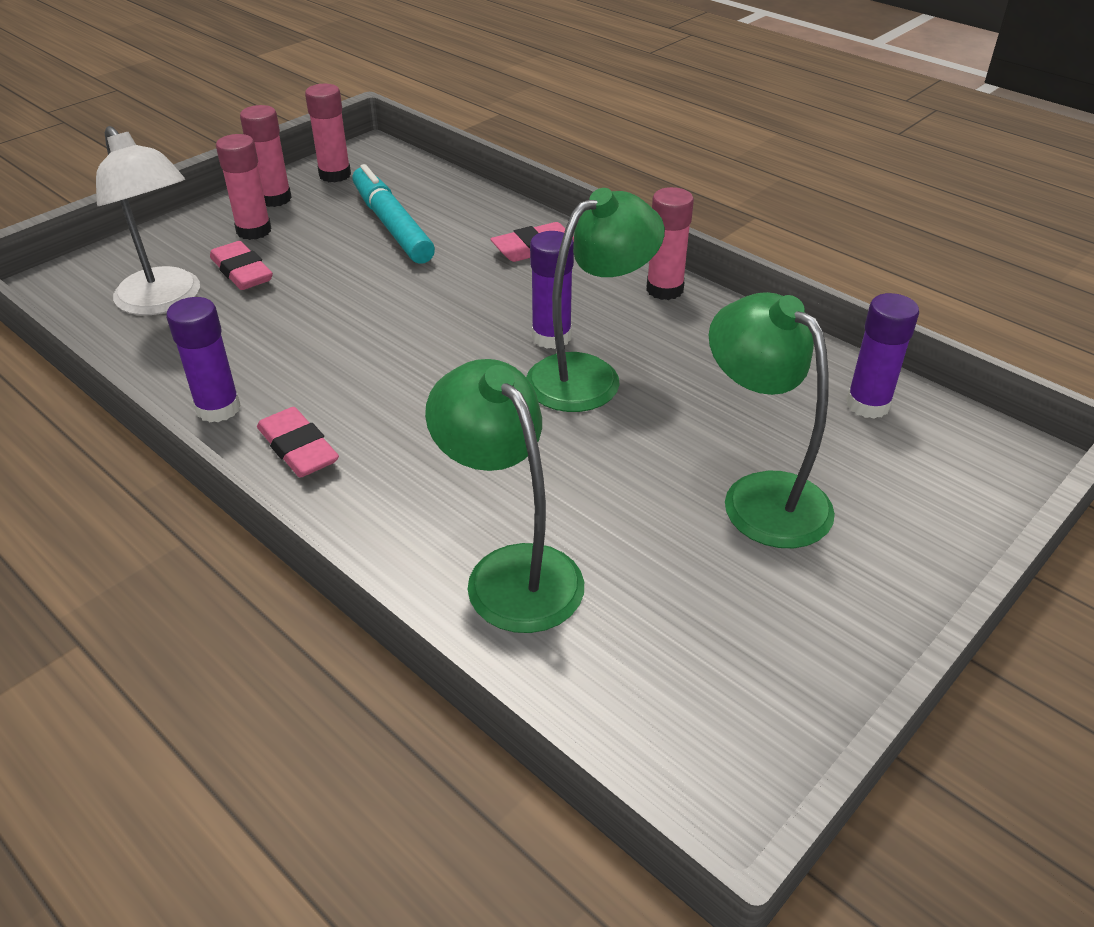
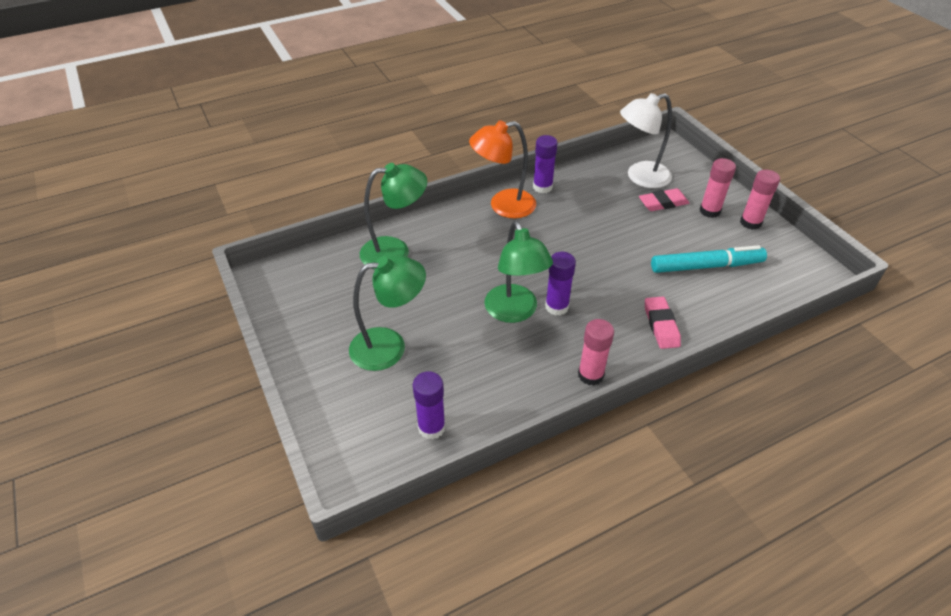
camera: 110 degrees right, 5 degrees up
pink eraser [257,407,339,478] -> orange lamp [469,120,536,218]
pink glue stick [305,84,351,182] -> none

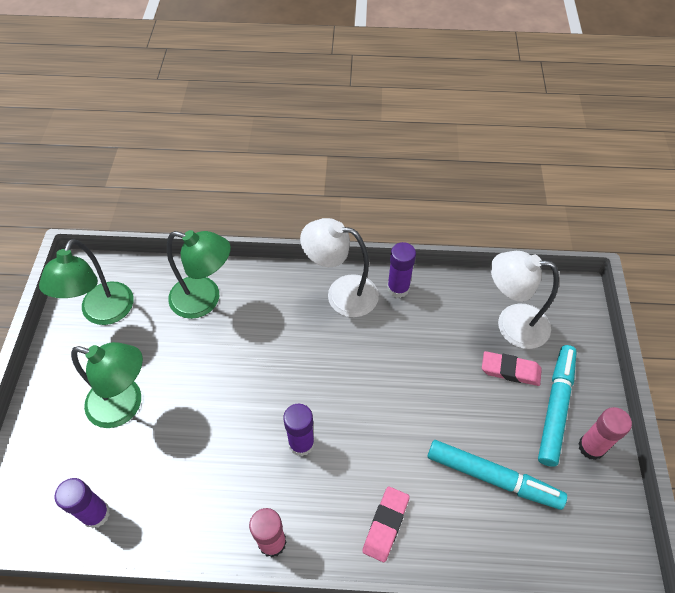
camera: 30 degrees right, 10 degrees up
orange lamp [469,120,536,218] -> white lamp [300,218,379,317]
green lamp [484,221,553,323] -> green lamp moved to [39,239,134,325]
pink glue stick [700,158,736,218] -> turquoise marker [538,345,577,467]

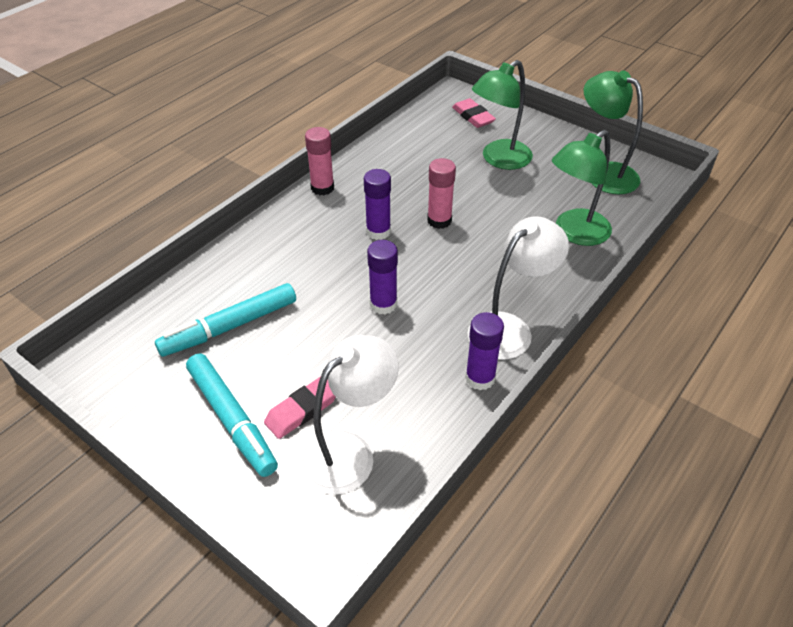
camera: 125 degrees right, 10 degrees down
purple glue stick [55,478,110,528] -> purple glue stick moved to [367,240,398,315]
pink eraser [362,486,410,562] -> pink eraser moved to [452,98,496,128]
pink glue stick [578,407,632,460] -> pink glue stick moved to [427,158,456,229]

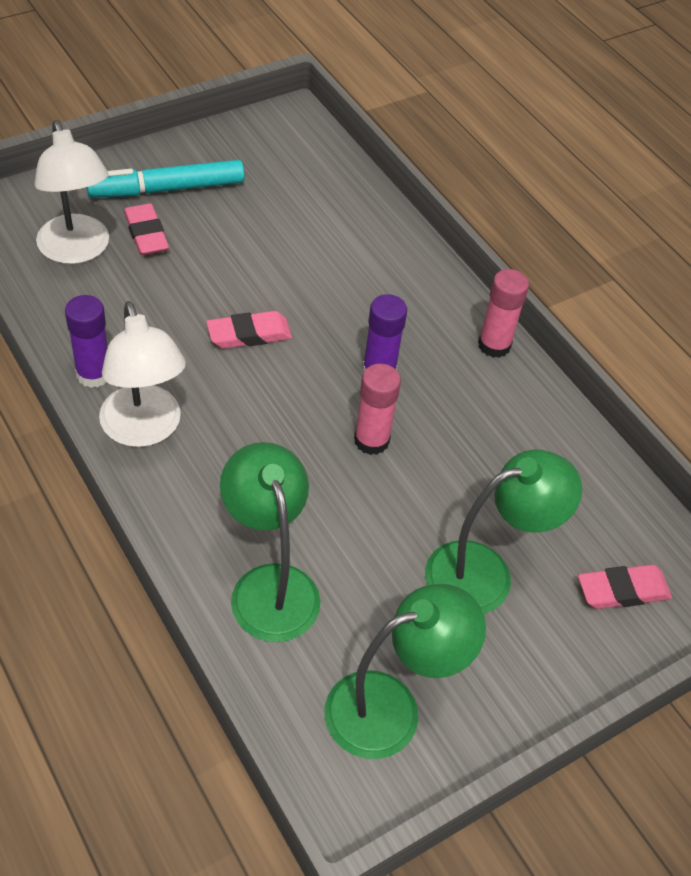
camera: 105 degrees right, 5 degrees up
turquoise marker [155,283,296,357] -> none
purple glue stick [367,240,398,315] -> pink eraser [206,311,292,349]
green lamp [472,60,533,170] -> green lamp turned 90 degrees clockwise [425,450,582,614]

